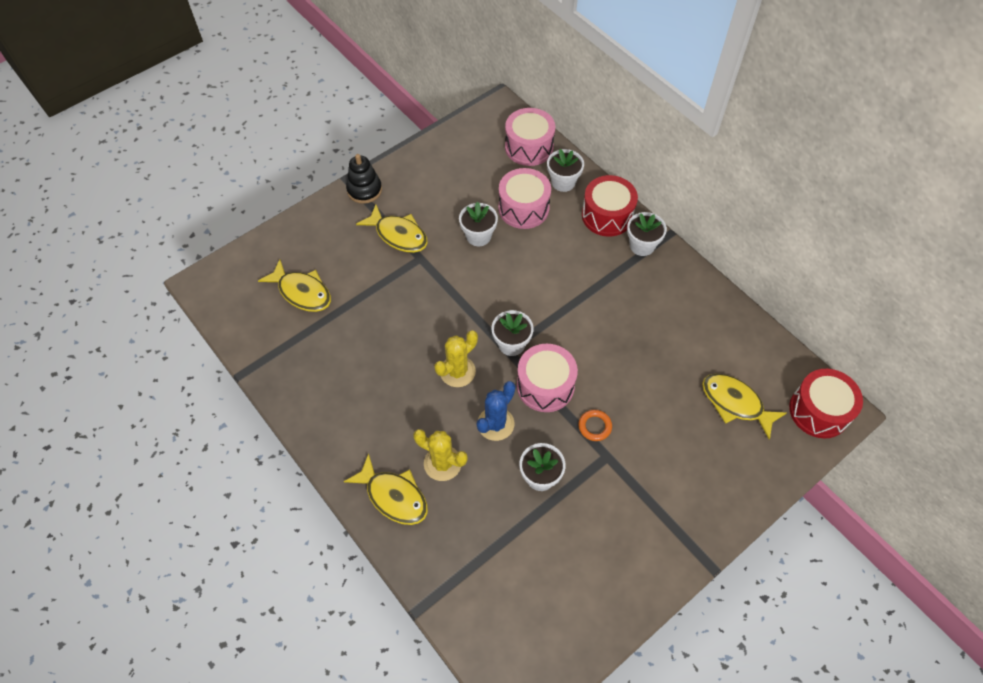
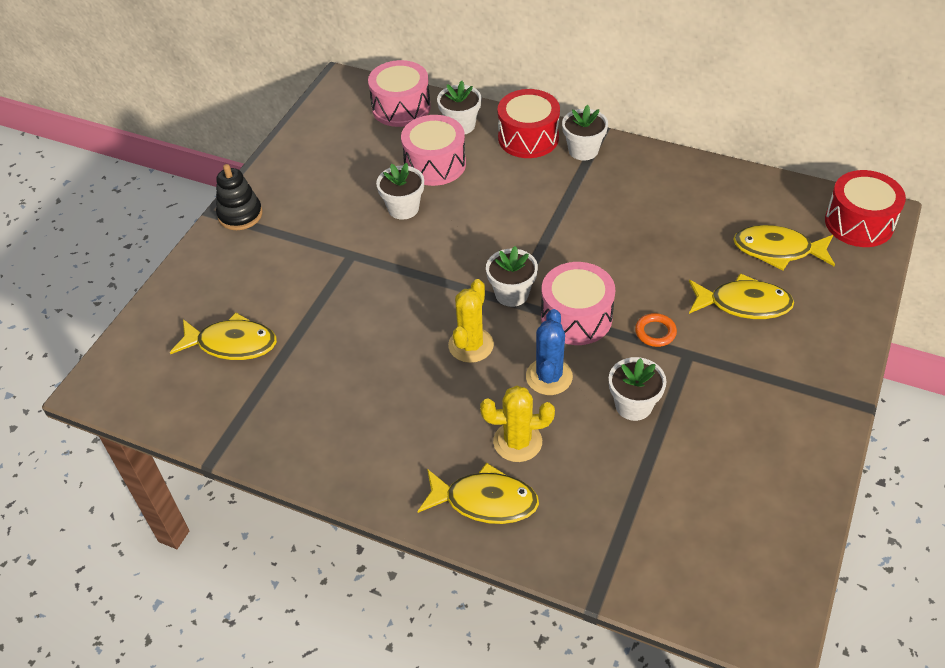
camera: 25 degrees left, 10 degrees down
yellow fish [356,205,428,253] -> yellow fish moved to [689,273,794,319]

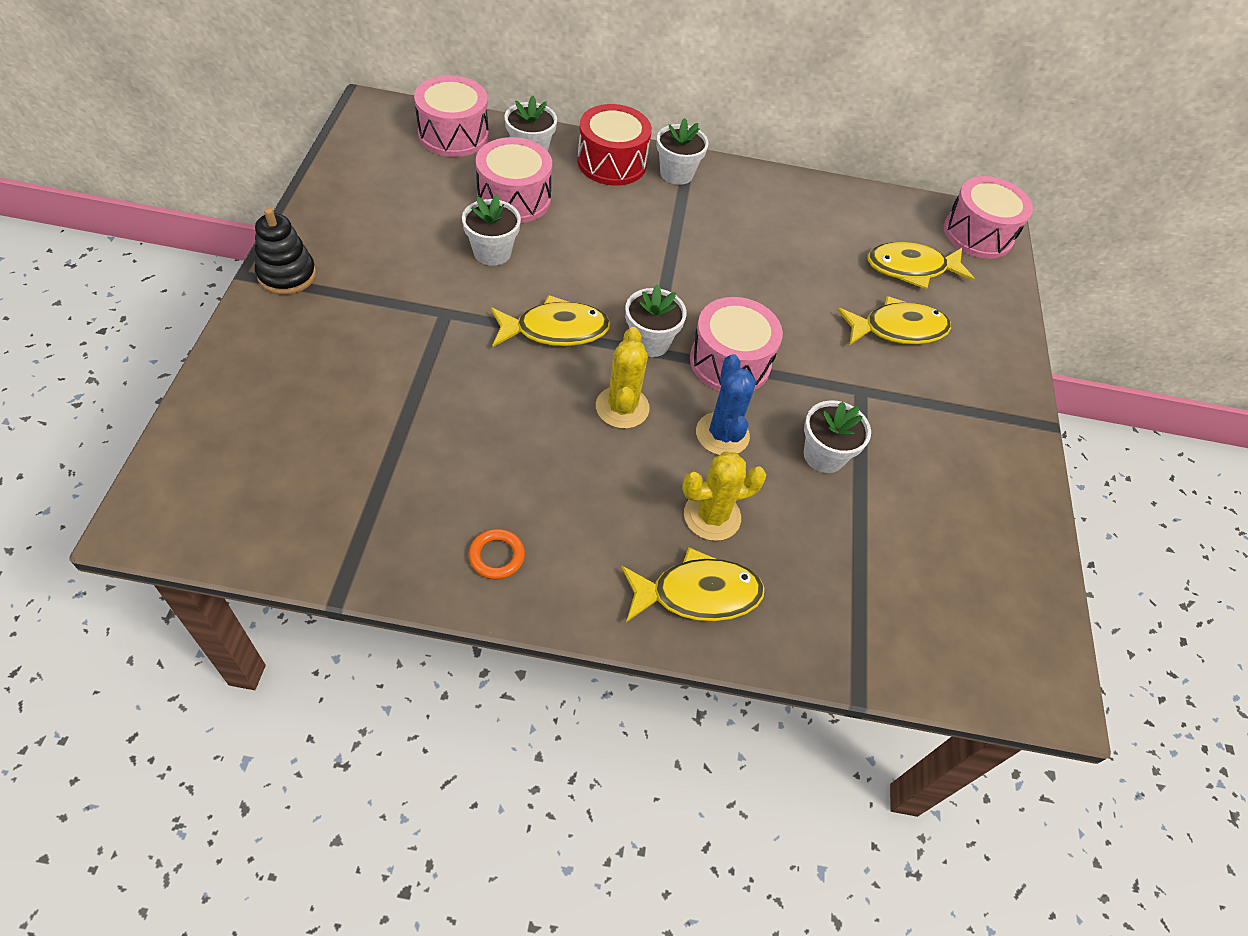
camera: 25 degrees left, 5 degrees up
yellow fish [170,313,277,360] -> yellow fish moved to [490,295,610,347]
orange ring [635,313,677,347] -> orange ring moved to [468,529,525,579]
red drum [825,170,906,247] -> pink drum [944,176,1033,259]

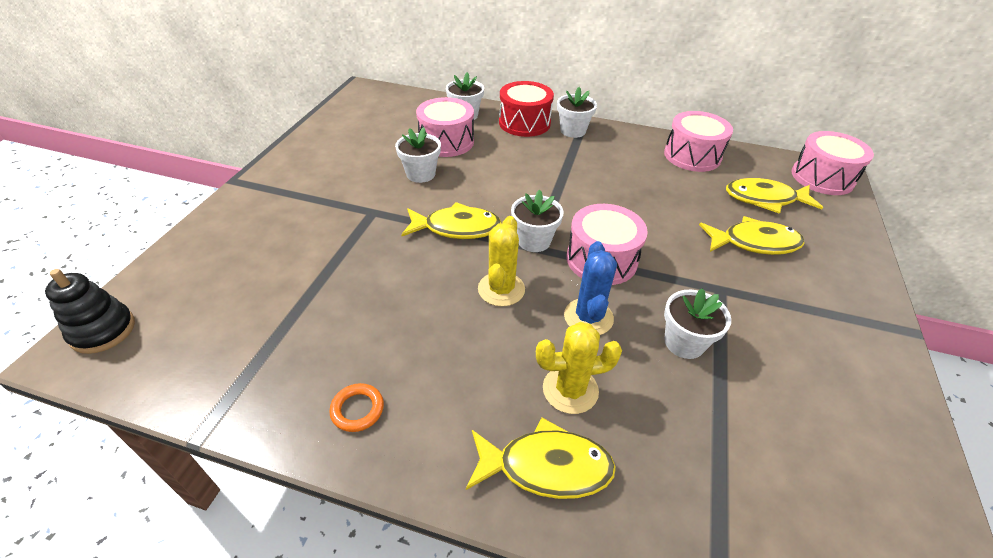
camera: 15 degrees right, 10 degrees down
black stacking toy [255,208,316,295] -> black stacking toy moved to [45,269,135,354]
pink drum [414,75,489,157] -> pink drum moved to [664,111,733,172]

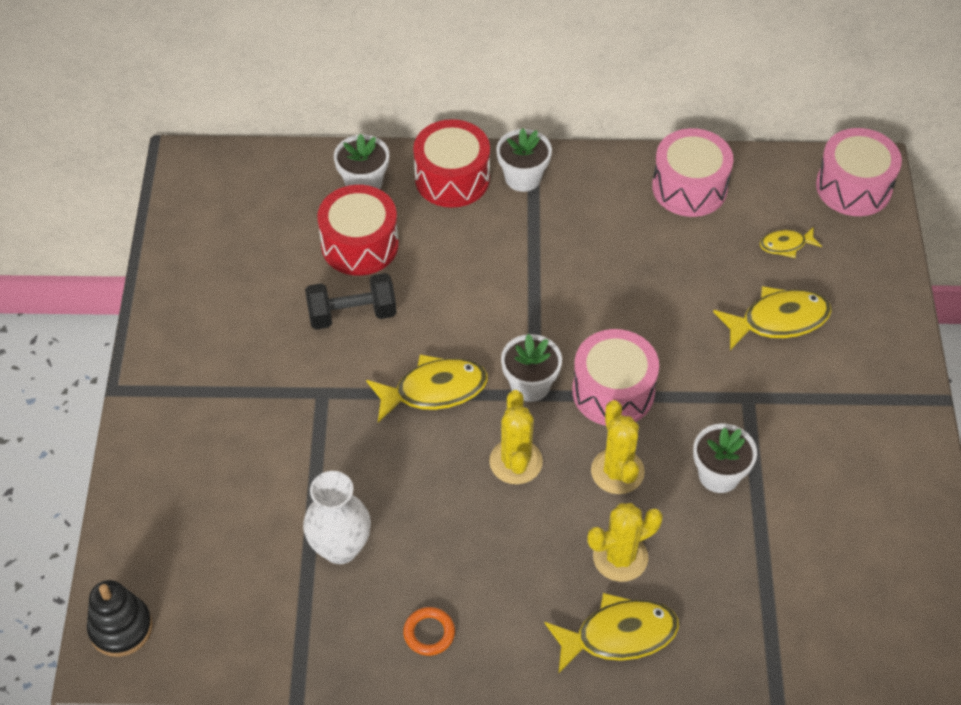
camera: 15 degrees left, 10 degrees up
white flower pot [395,127,441,183] -> black dumbbell [305,273,397,329]
pink drum [416,97,474,157] -> red drum [317,185,399,276]
blue cactus [564,241,617,335] -> yellow cactus [591,400,645,494]
yellow fish [726,178,823,214] -> yellow fish [760,227,822,258], size x0.54
none -> white vase [303,471,371,564]

